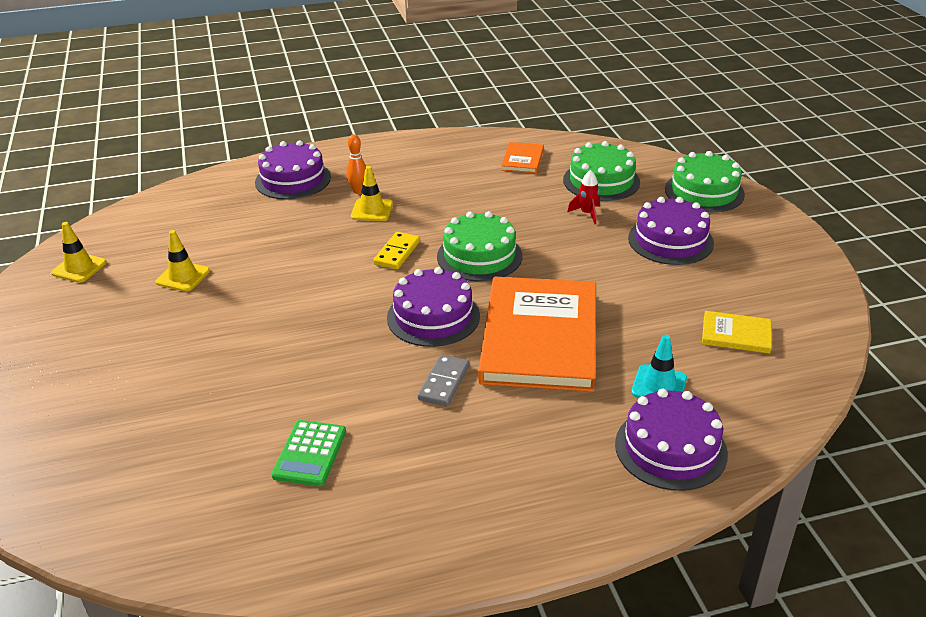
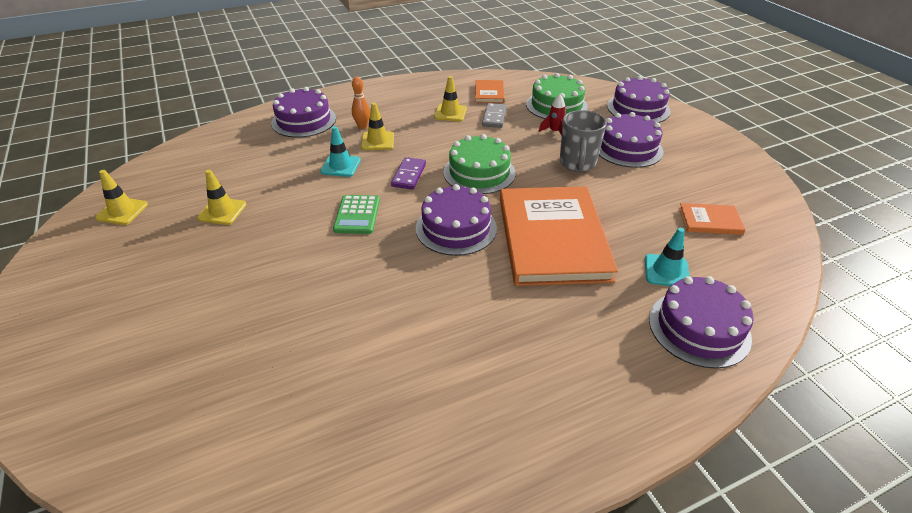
camera: 10 degrees left, 5 degrees up
green calculator [272,420,346,486] -> green calculator moved to [333,195,380,234]
yellow domino [373,232,420,269] -> purple domino [391,157,426,190]
grey domino [418,354,470,406] -> grey domino moved to [482,103,507,128]
green cake [665,151,745,213] -> purple cake [607,76,671,123]
yellow book [702,311,771,354] -> orange book [679,203,745,235]
none -> turquoise traffic cone [320,126,361,177]
none -> yellow traffic cone [434,76,467,121]
none -> grey mug [560,110,607,172]

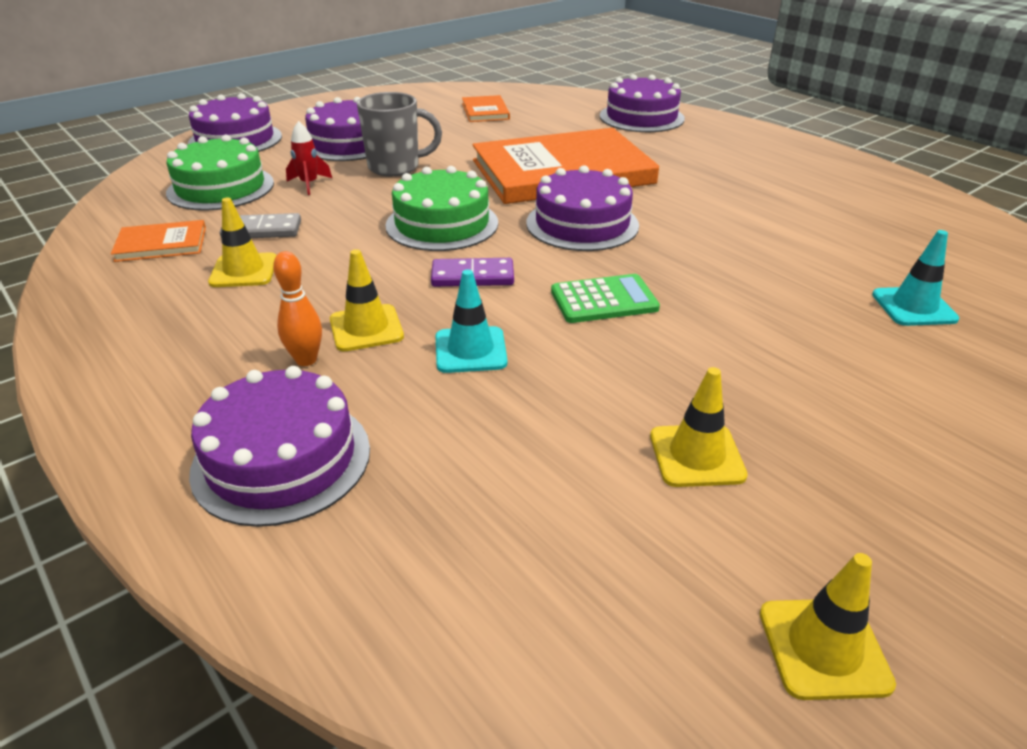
camera: 105 degrees left, 5 degrees down
turquoise traffic cone [645,228,690,286] -> turquoise traffic cone moved to [872,230,959,326]

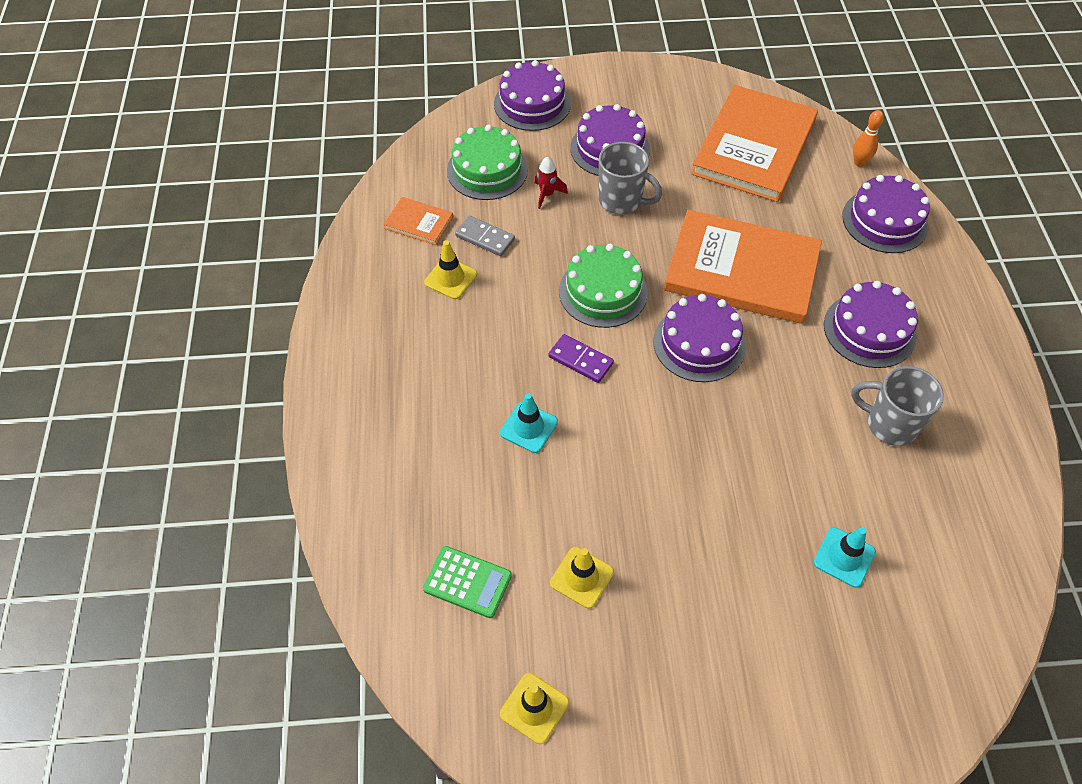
camera: 35 degrees right, 20 degrees up
purple cake [189,366,370,527] -> purple cake moved to [824,281,918,368]
orange bowling pin [273,251,322,366] -> orange bowling pin moved to [853,110,884,167]
yellow traffic cone [330,249,404,352] -> none
orange book [462,95,510,122] -> orange book [691,85,818,202], size x2.33
green calculator [551,274,660,323] -> green calculator moved to [423,546,512,618]
none -> grey mug [851,366,944,446]

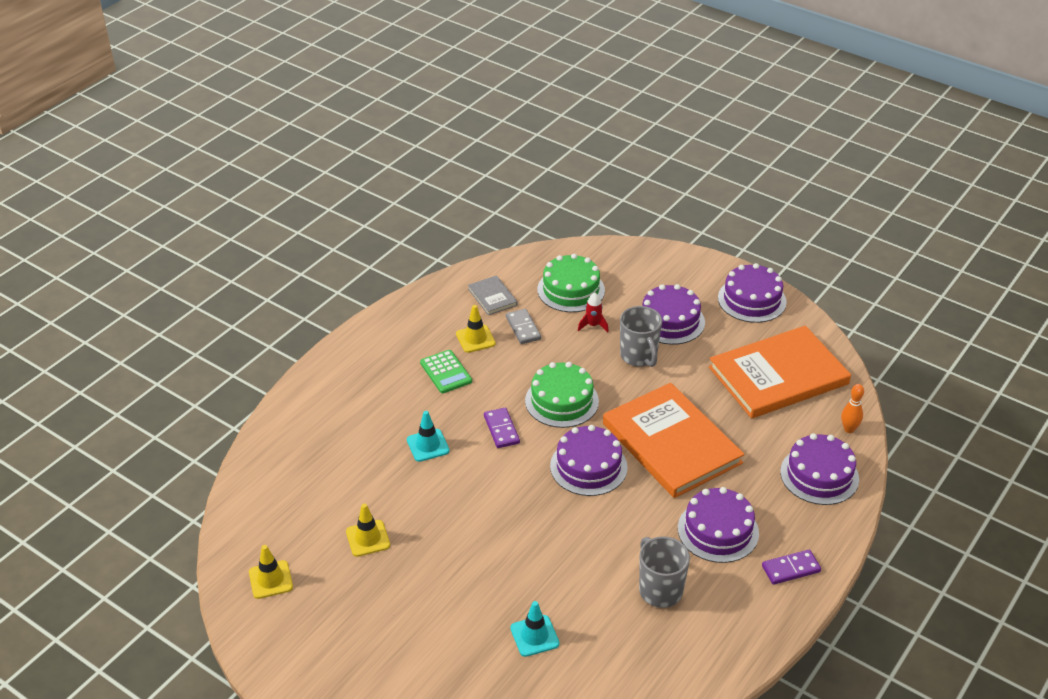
camera: 40 degrees right, 15 degrees down
orange book [383,197,453,245] -> grey book [468,275,518,315]
green calculator [423,546,512,618] -> green calculator moved to [420,350,472,393]
purple cake [494,60,571,131] -> purple cake moved to [718,263,787,323]
none -> purple domino [762,550,821,585]

